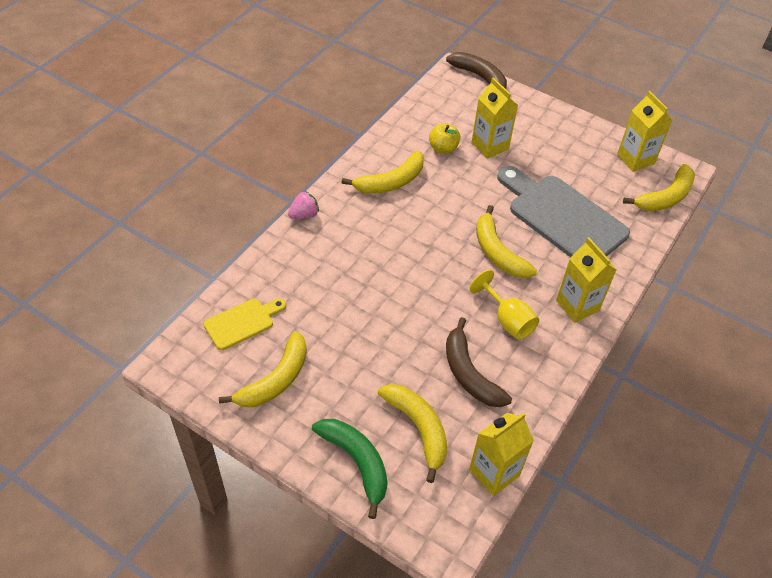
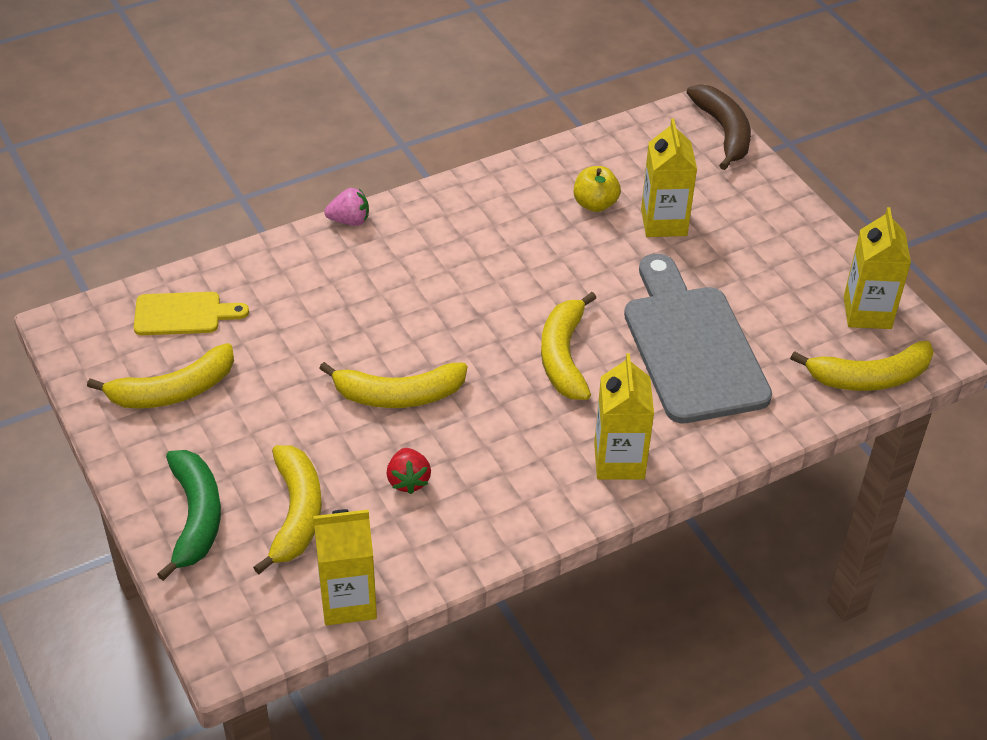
camera: 30 degrees right, 5 degrees down
yellow banana [341,151,424,194] -> yellow banana moved to [319,362,467,408]
brown banana [446,317,512,407] -> red strawberry [386,448,431,494]
yellow goblet [470,270,539,340] -> none

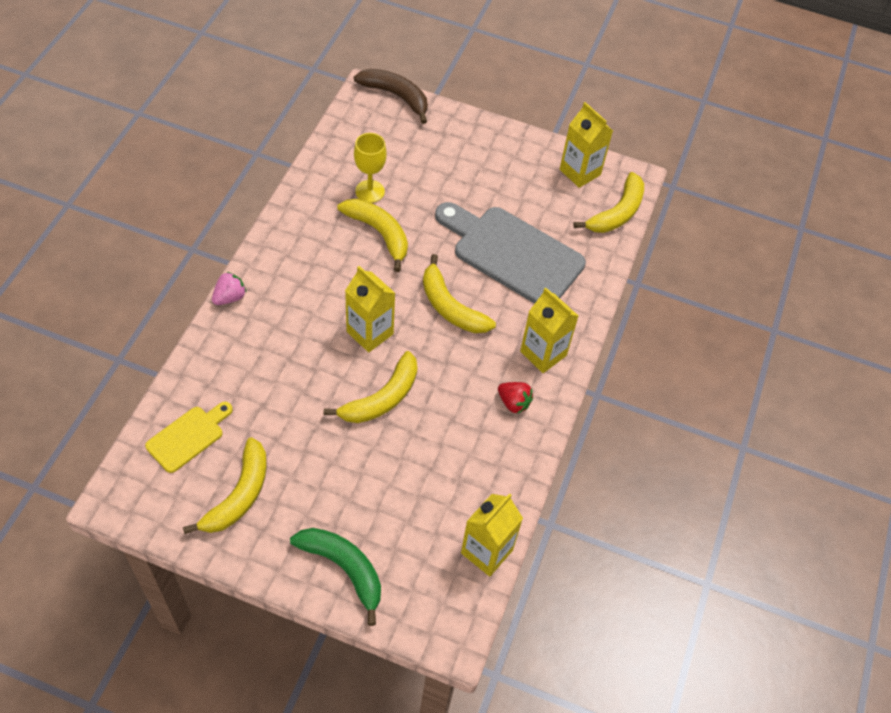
camera: 45 degrees left, 10 degrees up
yellow banana [253,445,322,574] -> yellow banana moved to [337,199,408,272]
red strawberry [386,448,431,494] -> red strawberry moved to [498,382,533,414]
yellow apple [574,166,621,212] -> yellow goblet [354,133,387,203]
yellow carton [641,119,697,237] -> yellow carton moved to [345,266,395,352]

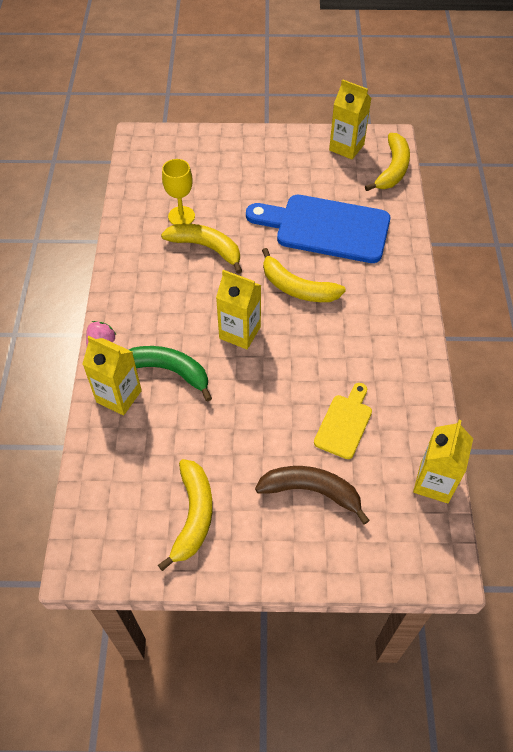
camera: 15 degrees left, 0 degrees up
yellow cutting board [145,402,233,473] -> yellow cutting board moved to [314,383,372,459]
green banana [290,528,381,626] -> green banana moved to [129,346,212,402]
yellow banana [324,351,417,423] -> none
brown banana [354,69,428,124] -> brown banana moved to [255,466,370,525]
grey cutting board [435,202,586,304] -> blue cutting board [246,195,390,263]
red strawberry [498,382,533,414] -> none
yellow carton [520,287,578,373] -> yellow carton moved to [82,336,142,415]

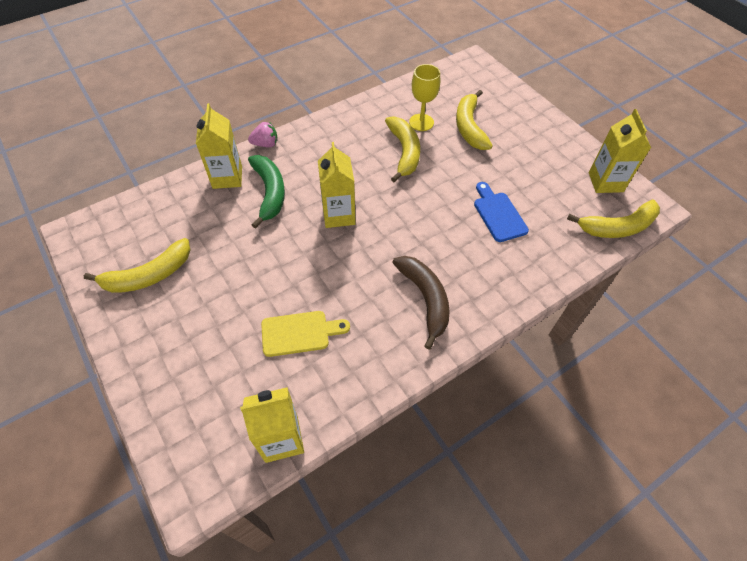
camera: 55 degrees right, 0 degrees up
blue cutting board [246,195,390,263] -> blue cutting board [474,182,529,242], size x0.51
brown banana [255,466,370,525] -> brown banana moved to [392,256,450,350]
yellow banana [262,248,346,302] -> yellow banana moved to [456,90,493,150]

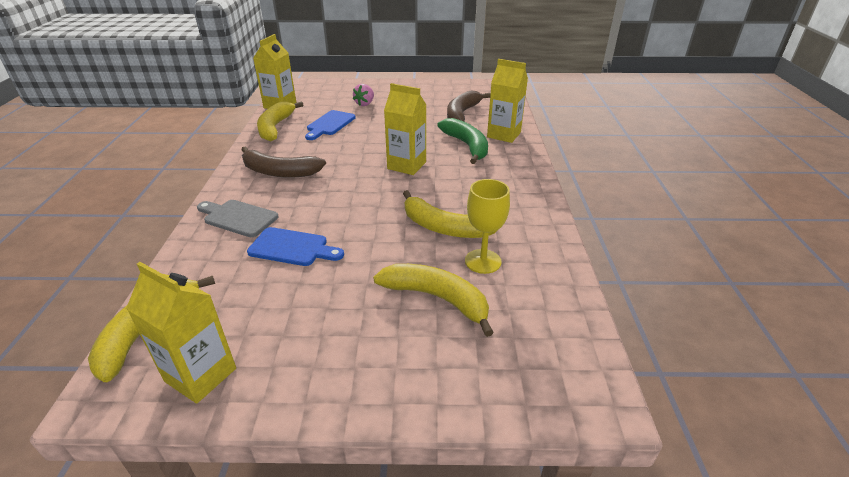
camera: 125 degrees right, 20 degrees down
yellow banana [84,238,190,293] -> yellow banana moved to [257,101,303,141]
pink strawberry [248,122,278,147] -> pink strawberry moved to [353,84,374,106]
green banana [248,155,285,229] -> green banana turned 135 degrees counterclockwise [437,118,488,164]
yellow cutting board [261,311,350,357] -> blue cutting board [305,110,356,140]
none -> grey cutting board [197,200,279,237]
none -> brown banana [447,90,491,121]

